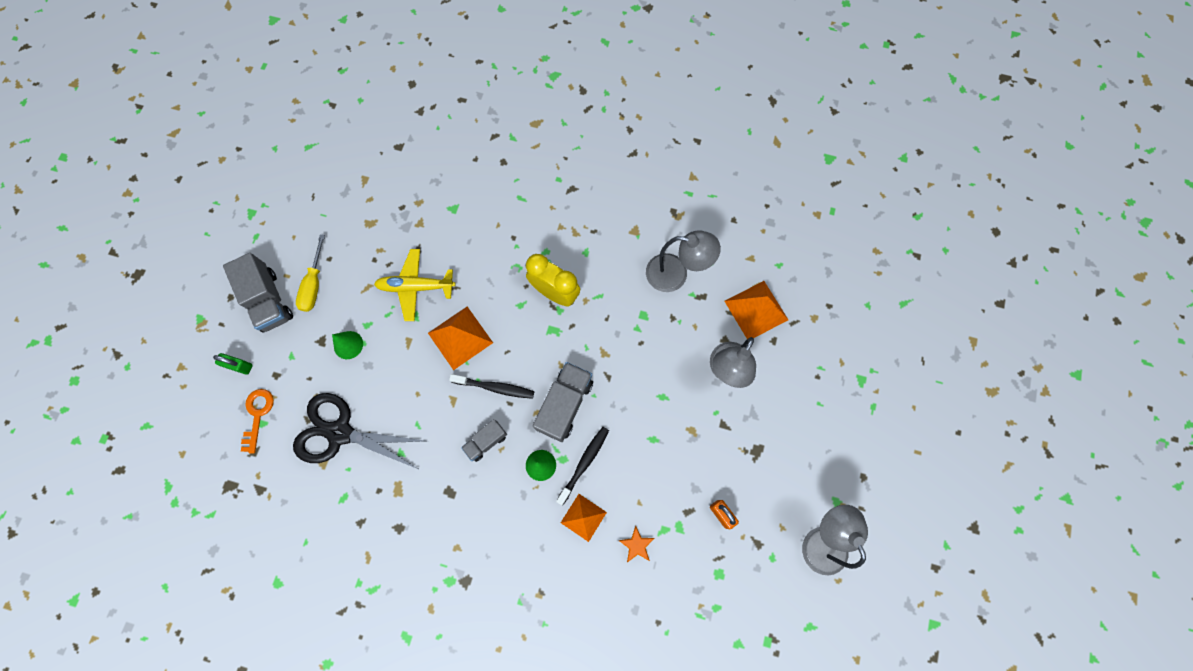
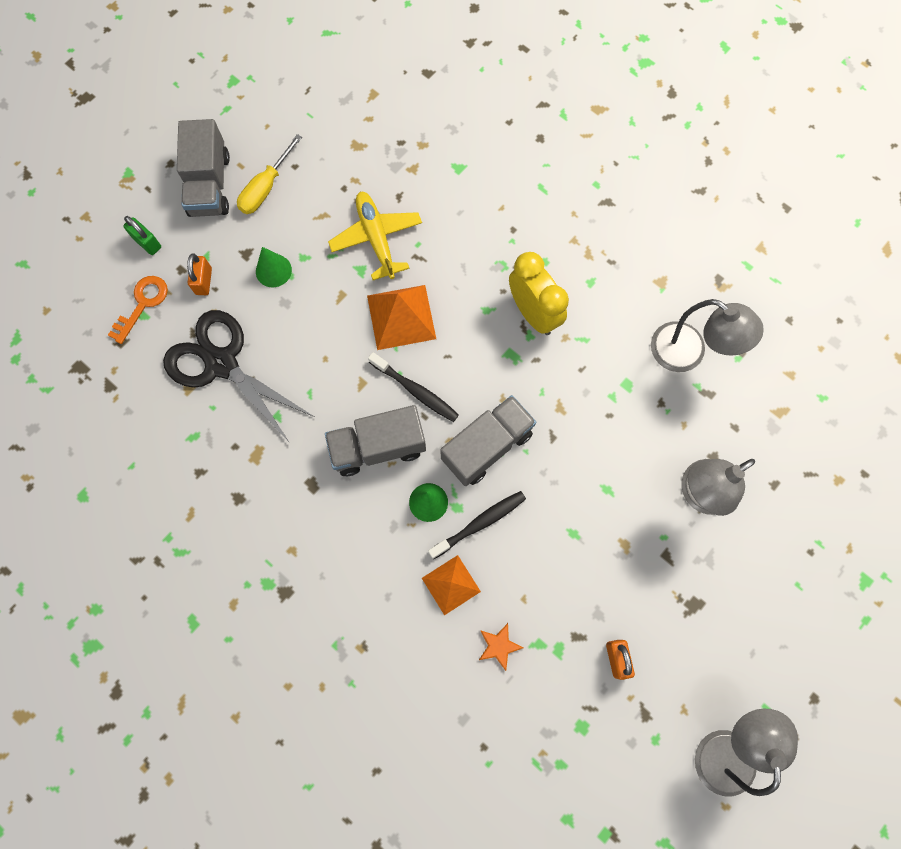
camera: 25 degrees right, 0 degrees up
yellow plane [374,249,456,321] -> yellow plane turned 45 degrees clockwise [328,192,422,280]
grey truck [461,419,507,462] -> grey truck [325,405,426,476], size x1.71
orange pyramid [724,281,788,339] -> none
none -> orange padlock [187,253,212,295]

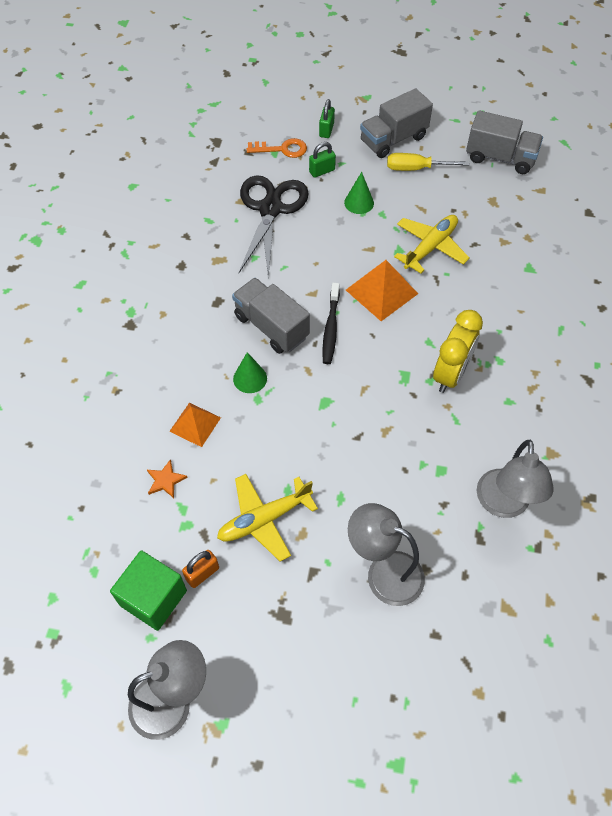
camera: 60 degrees right, 15 degrees down
orange padlock [187,253,212,295] -> green padlock [309,142,336,178]
black toothbrush [428,491,526,559] -> none
grey truck [440,395,536,486] -> grey truck moved to [466,110,543,174]
none -> green cube [110,550,187,631]
none -> yellow plane [217,474,318,562]

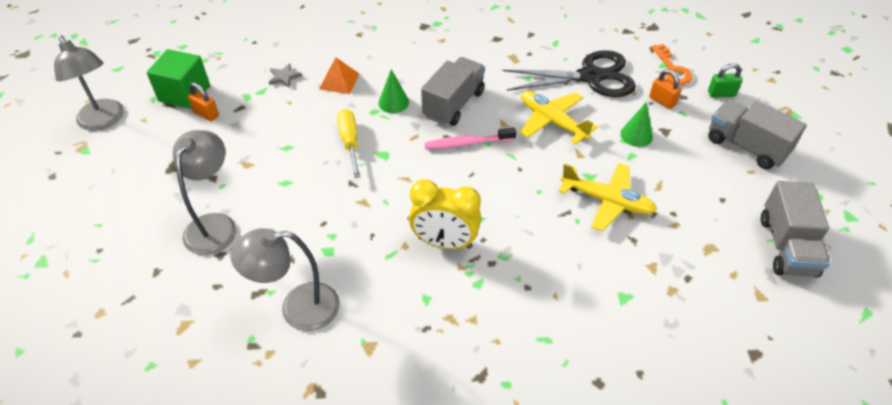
camera: 75 degrees right, 10 degrees down
orange star [147,459,188,498] -> grey star [269,63,302,87]
yellow plane [217,474,318,562] -> yellow plane moved to [520,91,598,144]
green padlock [309,142,336,178] -> orange padlock [649,69,681,109]
black toothbrush [322,283,340,364] -> pink toothbrush [424,127,516,149]
orange pyramid [346,260,418,321] -> none
yellow screwdriver [387,153,470,171] -> yellow screwdriver moved to [337,109,361,178]

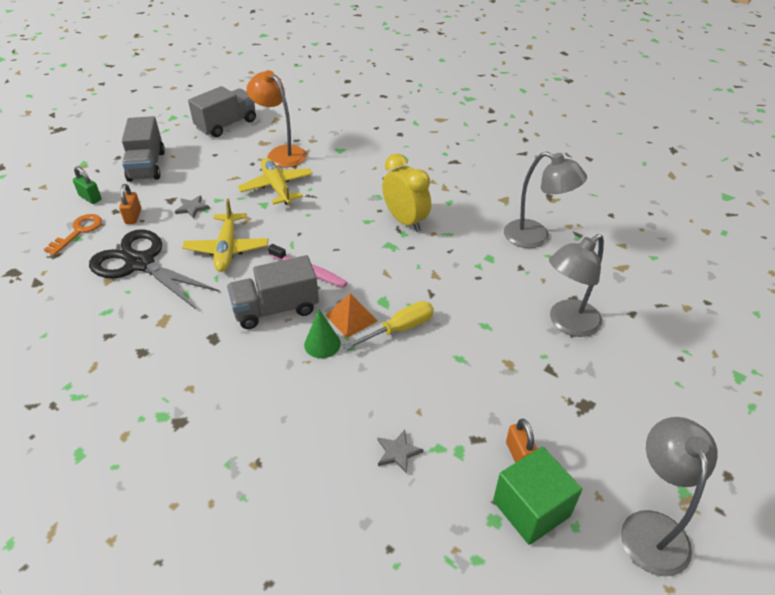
camera: 140 degrees left, 5 degrees down
orange pyramid [319,58,359,94] -> orange pyramid moved to [326,293,377,338]
yellow screwdriver [337,109,361,178] -> yellow screwdriver turned 150 degrees counterclockwise [343,301,434,351]
green cone [620,102,653,147] -> grey star [175,195,210,219]
none -> orange lamp [246,70,307,168]

